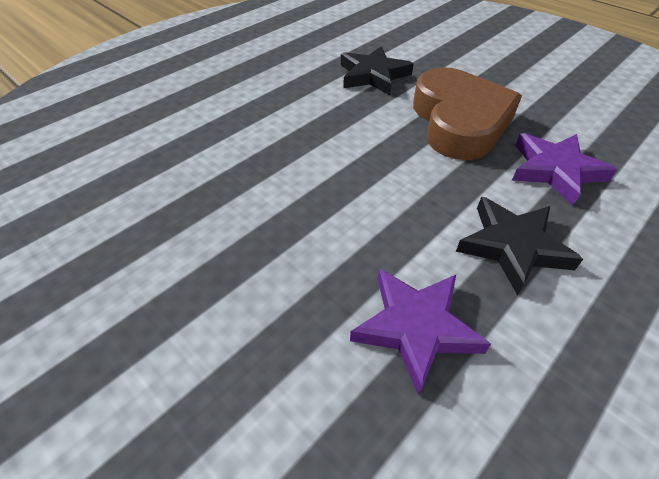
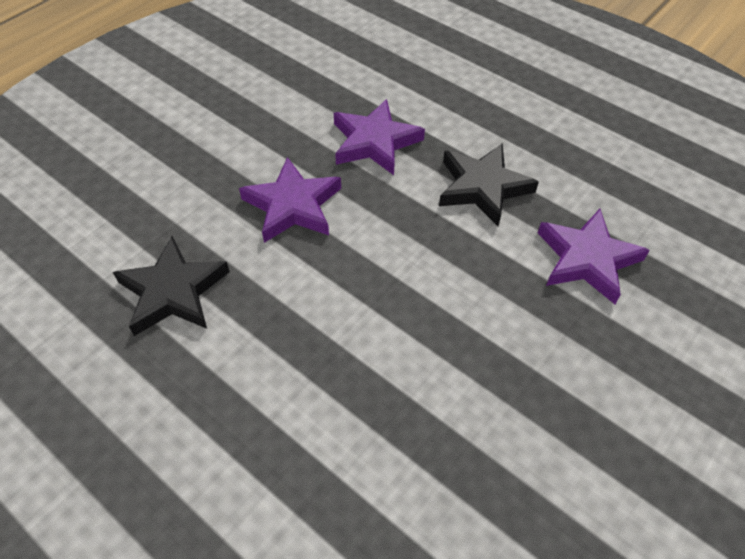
camera: 95 degrees left, 5 degrees up
brown heart [413,67,522,160] -> purple star [239,157,341,243]

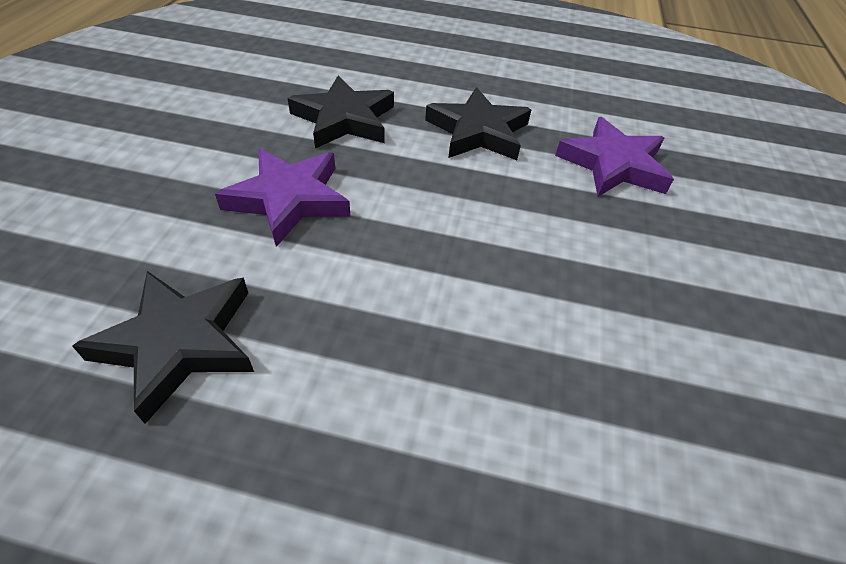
camera: 30 degrees left, 5 degrees down
purple star [334,99,425,175] -> black star [288,76,394,148]

